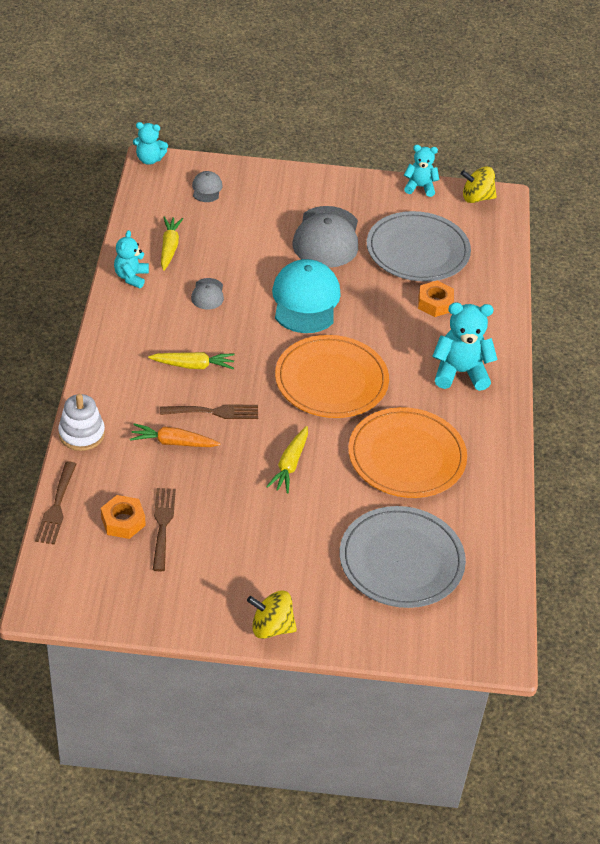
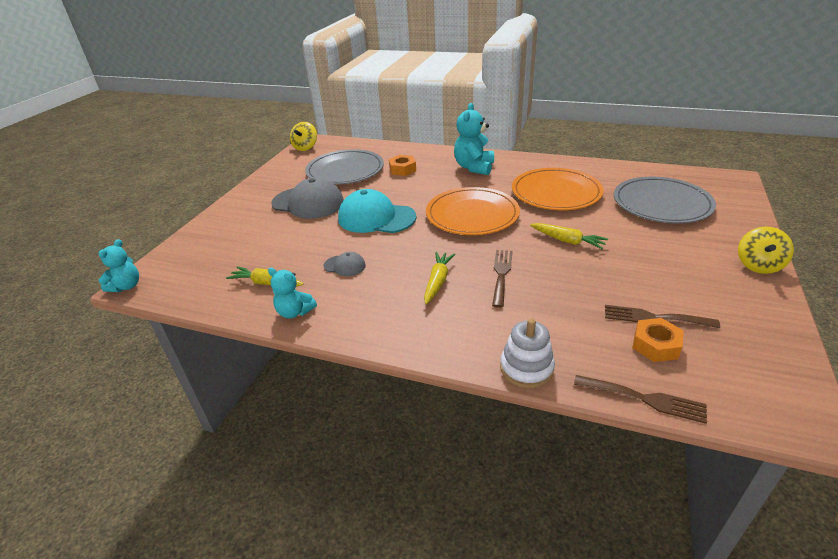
camera: 70 degrees left, 10 degrees down
orange carrot [130,423,221,447] -> none
grey cap [192,171,223,202] -> none
turquoise teddy bear [404,145,439,197] -> none

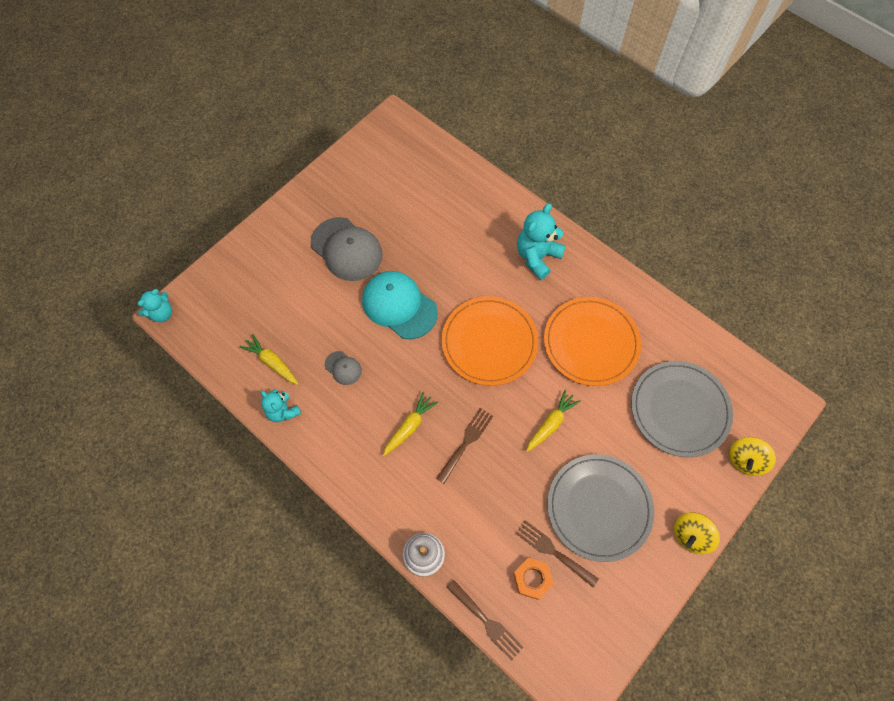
camera: 20 degrees right, 30 degrees up
yellow spinning top [290,122,317,151] -> yellow spinning top moved to [729,437,776,476]
grey plate [305,149,384,185] -> grey plate moved to [547,454,654,562]
orange nut [389,155,416,176] -> none
yellow carrot [530,223,608,249] -> yellow carrot turned 105 degrees counterclockwise [526,390,580,452]

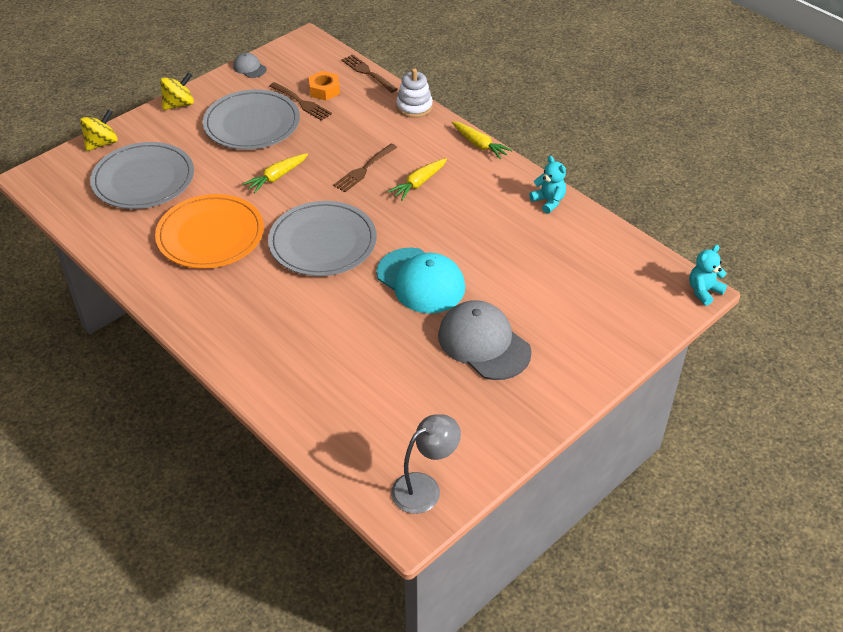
camera: 175 degrees left, 20 degrees down
yellow carrot [240,334,299,385] -> yellow carrot moved to [452,121,512,159]
grey cap [325,351,362,385] -> grey cap moved to [233,53,267,78]
orange plate [442,296,538,386] -> grey plate [268,201,377,276]
turquoise teddy bear [517,203,566,280] -> none
none -> grey lamp [391,414,461,514]

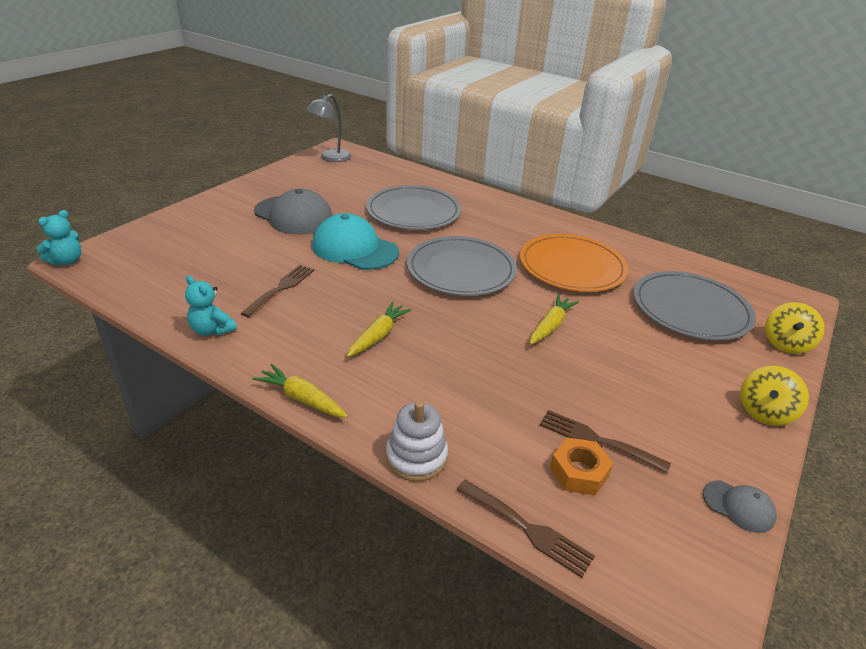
camera: 165 degrees right, 10 degrees down
grey plate [203,89,300,150] -> grey plate moved to [366,185,461,230]
brown fork [333,144,398,192] -> brown fork moved to [241,265,314,317]

